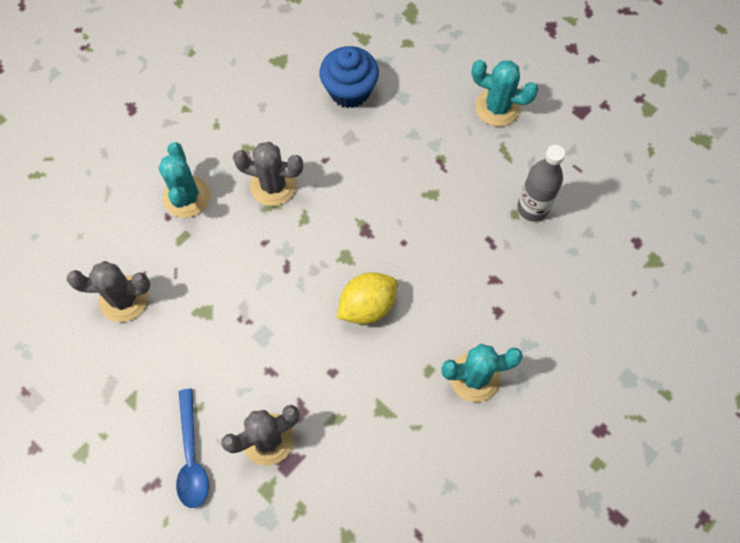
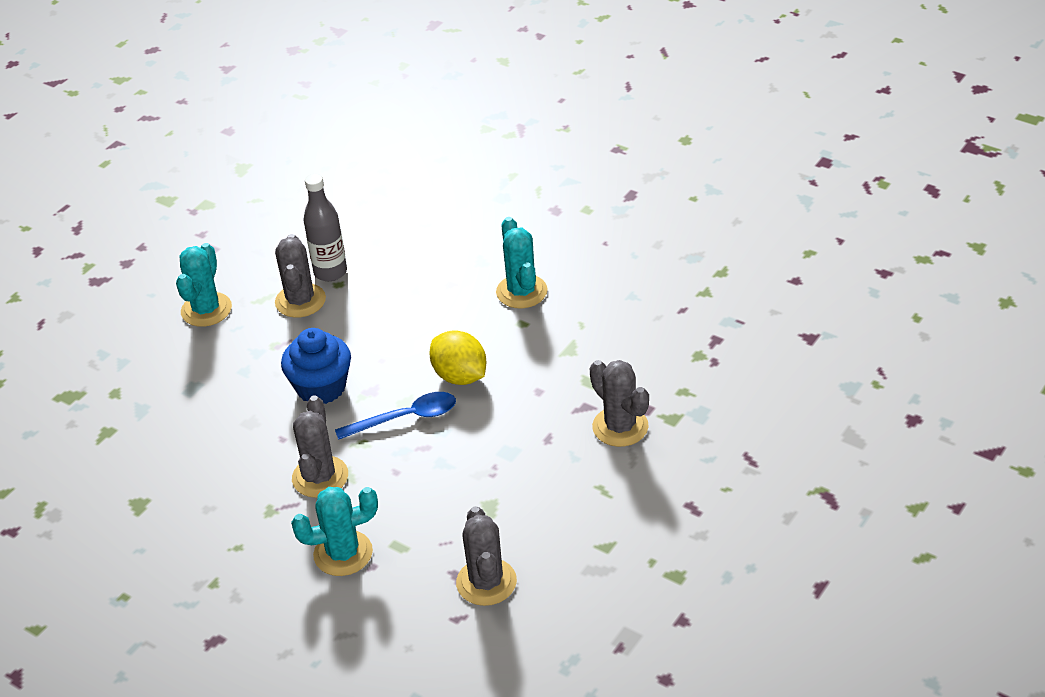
camera: 95 degrees left, 25 degrees down
blue spoon [176,389,209,508] -> blue spoon moved to [335,392,456,440]
blue cupcake [320,46,379,108] -> blue cupcake moved to [281,328,351,404]
none -> grey cactus [275,234,326,318]

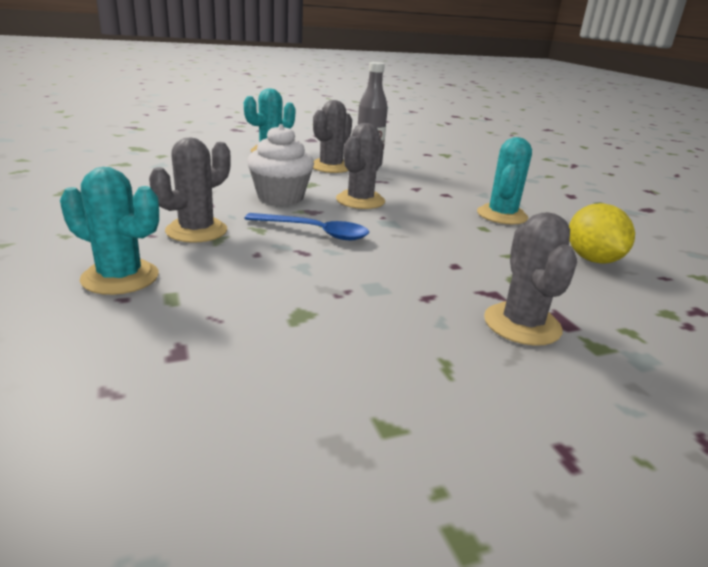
camera: 30 degrees right, 15 degrees down
blue cupcake [281,328,351,404] -> white cupcake [247,124,314,205]
yellow lemon [429,330,486,385] -> yellow lemon moved to [569,203,635,264]
grey cactus [456,506,517,606] -> grey cactus moved to [336,123,385,209]

